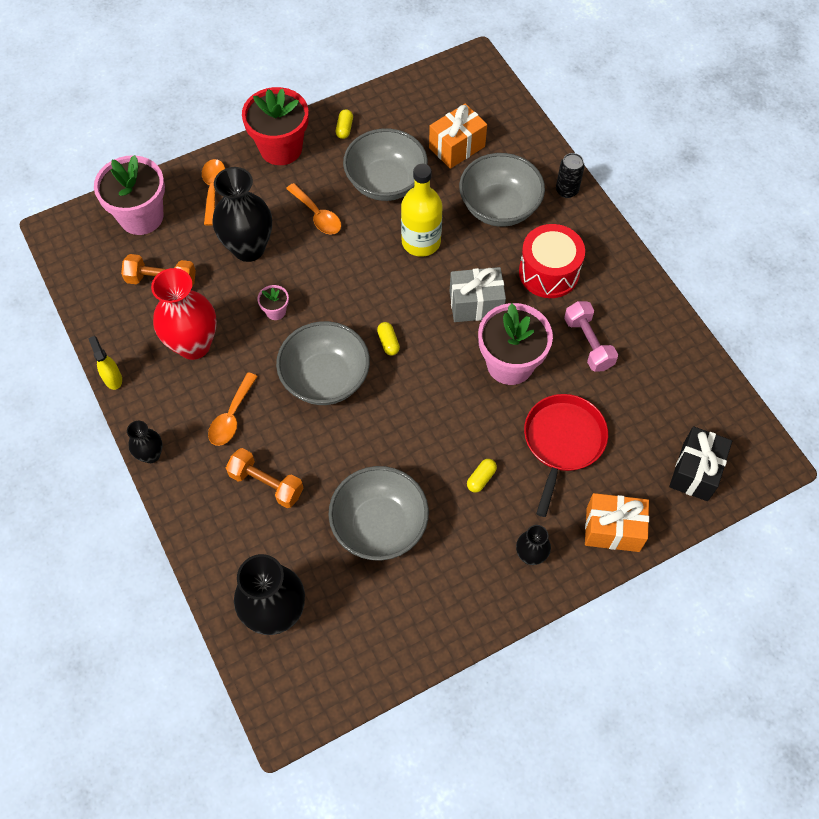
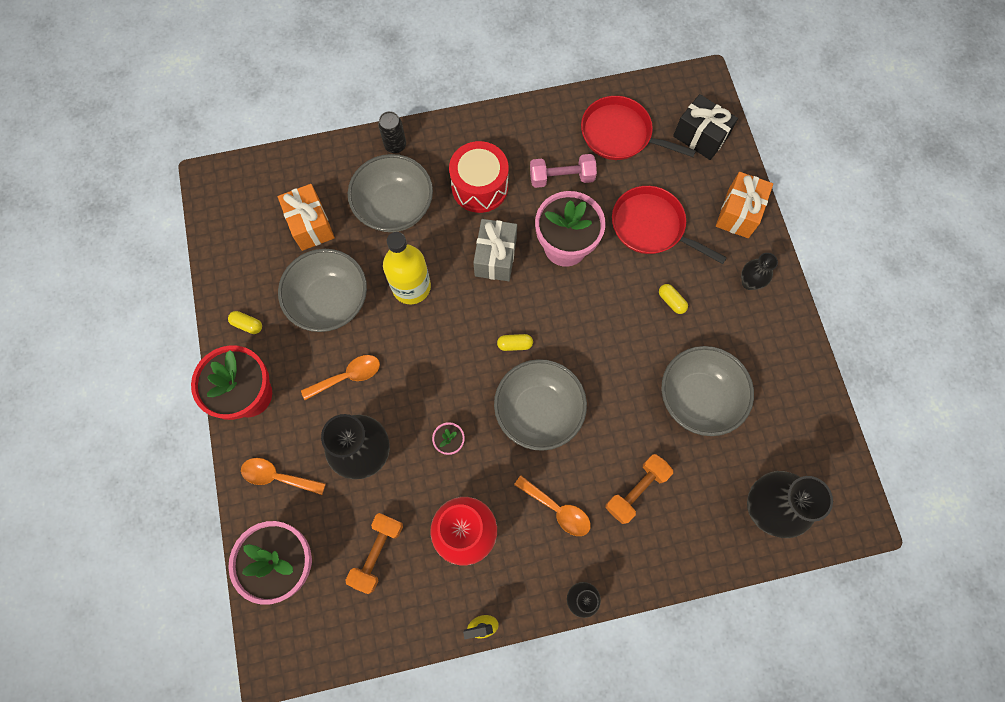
camera: 75 degrees left, 10 degrees up
none -> red pan [581,96,696,160]

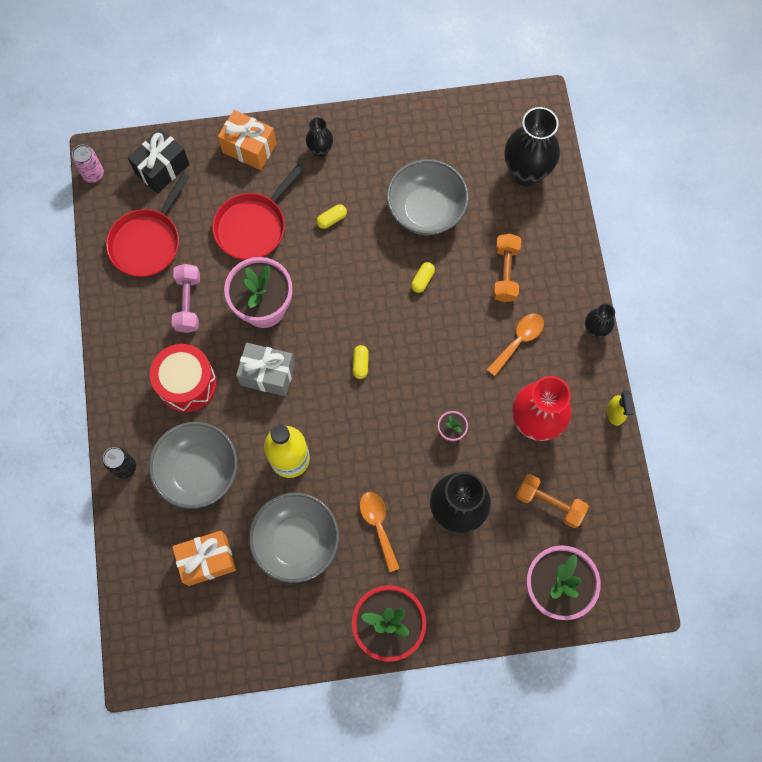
camera: 85 degrees left, 0 degrees up
yellow capsule [228,311,262,334] -> yellow capsule moved to [411,262,435,293]
orange spoon [241,458,326,495] -> none
grey bowl [494,359,587,451] -> none
orange dumbbell [605,454,673,524] -> orange dumbbell turned 45 degrees clockwise [493,234,521,302]
none -> pink can [72,145,104,183]

